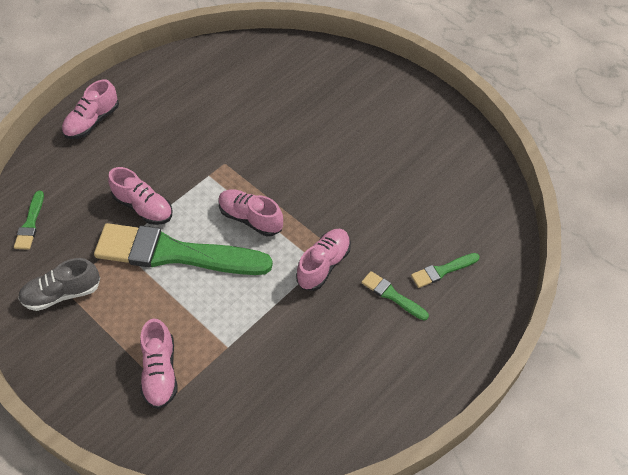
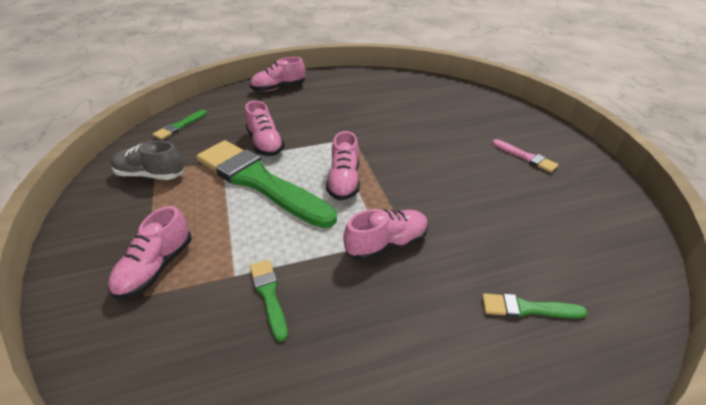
camera: 30 degrees right, 15 degrees down
pink shoe [218,189,283,236] -> pink shoe turned 150 degrees counterclockwise [326,131,360,200]
green brush [361,271,429,321] -> green brush moved to [250,259,288,341]
none -> pink brush [492,139,558,173]

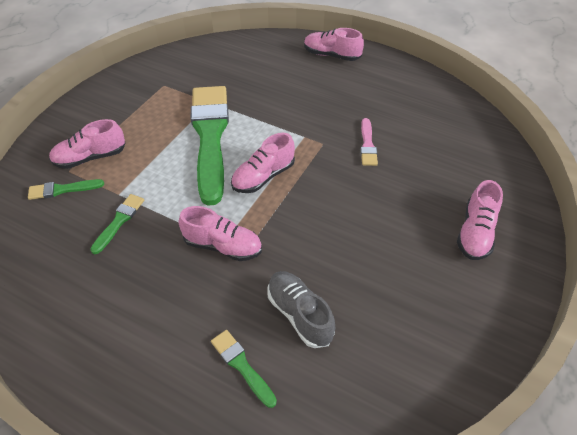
camera: 45 degrees right, 10 degrees up
grey shoe [111,141,184,180] -> grey shoe moved to [268,271,335,348]
green brush [152,110,207,140] -> green brush moved to [28,179,104,200]
pink shoe [245,100,285,156] -> pink shoe moved to [457,180,503,260]
pink brush [492,139,558,173] -> pink brush moved to [360,118,378,166]

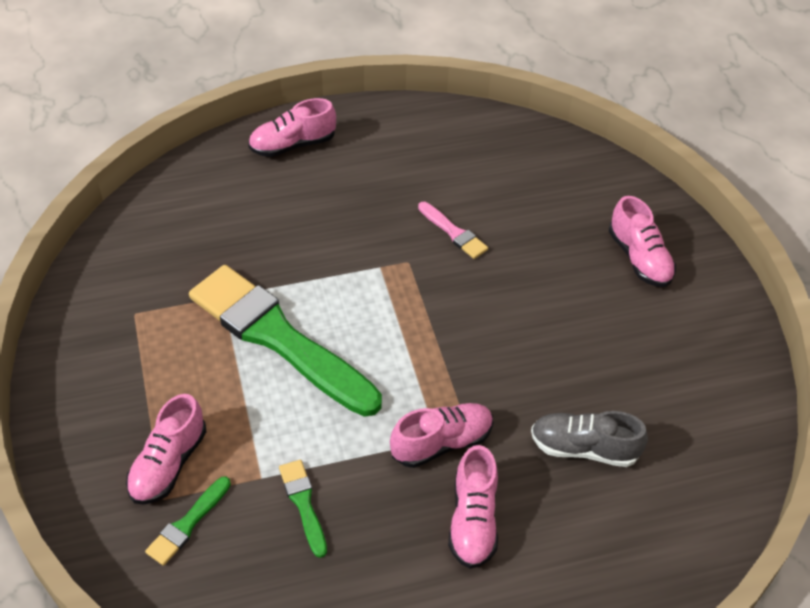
camera: 45 degrees left, 0 degrees up
green brush [211,330,277,408] -> none
pink shoe [231,133,295,193] -> pink shoe moved to [448,445,498,569]

